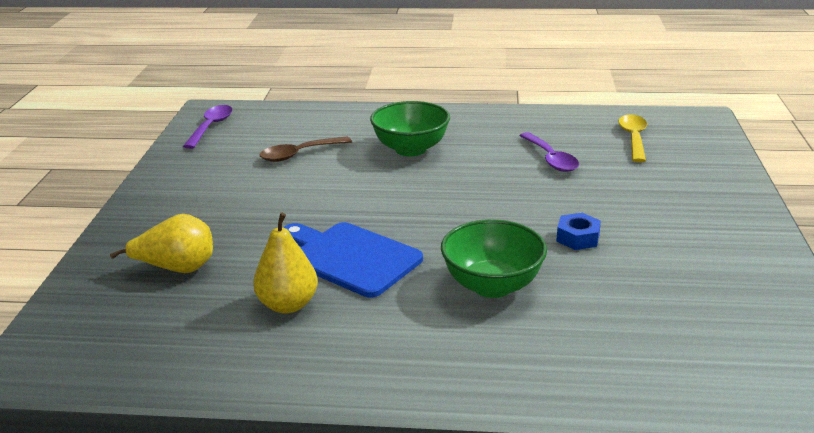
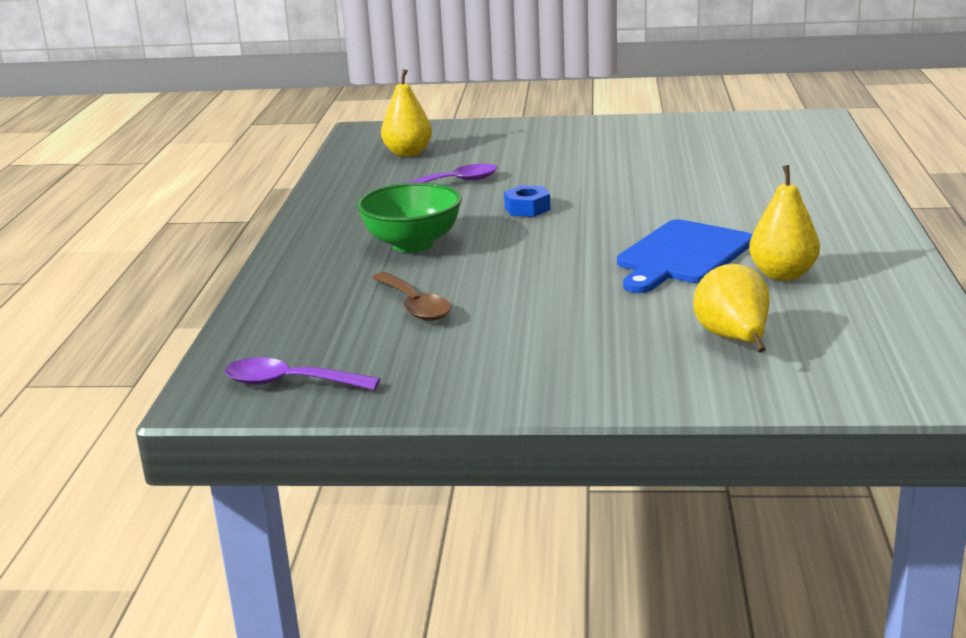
camera: 90 degrees left, 5 degrees down
green bowl [441,219,547,298] -> none
blue nut [556,213,601,250] -> blue nut moved to [504,185,551,217]
yellow spoon [618,114,647,162] -> yellow pear [381,69,432,157]

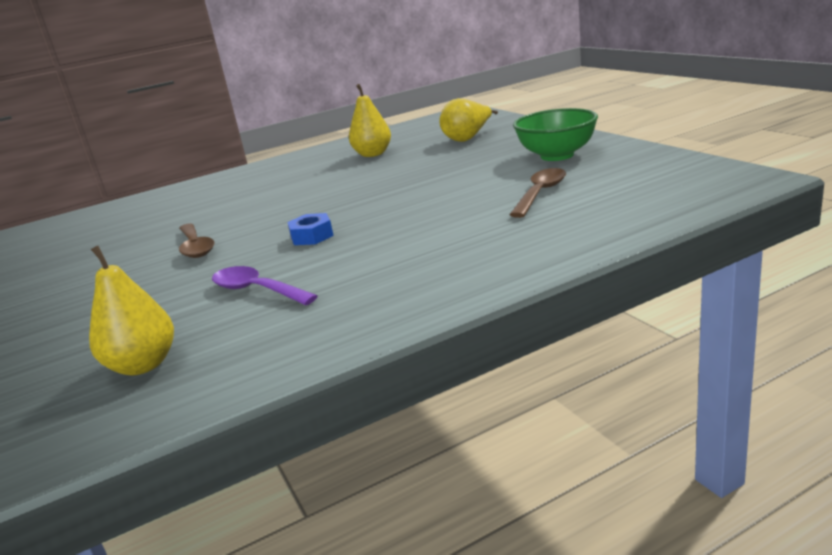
camera: 120 degrees left, 0 degrees up
purple spoon [225,358,380,390] -> none
green bowl [357,182,462,253] -> green bowl moved to [513,108,598,161]
blue cutting board [617,219,752,293] -> none
none -> brown spoon [179,223,215,258]

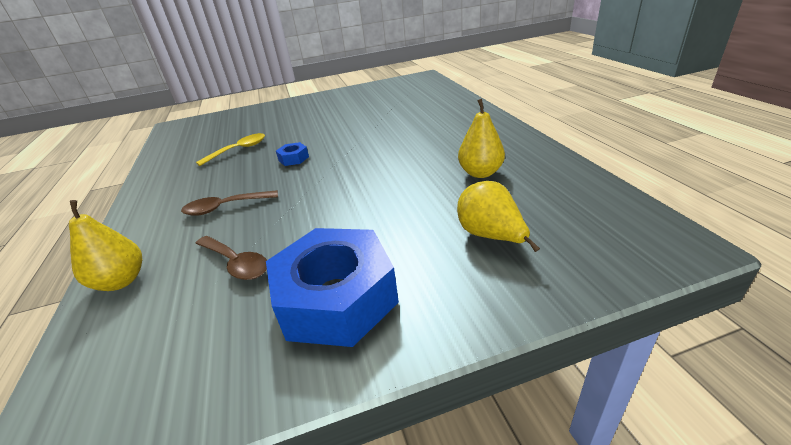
camera: 100 degrees right, 10 degrees up
yellow pear [89,246,174,376] -> yellow pear moved to [69,200,142,291]
brown spoon [179,223,215,258] -> brown spoon moved to [181,190,278,215]
purple spoon [212,266,318,305] -> yellow spoon [196,133,265,166]
green bowl [513,108,598,161] -> blue nut [266,228,399,347]

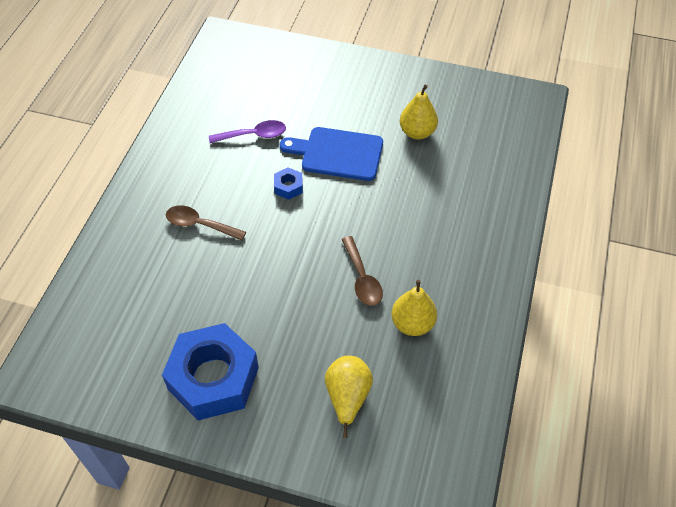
camera: 30 degrees right, 20 degrees up
yellow pear [69,200,142,291] -> yellow pear moved to [400,84,438,139]
brown spoon [195,236,267,280] -> brown spoon moved to [341,236,383,306]
yellow spoon [196,133,265,166] -> purple spoon [209,120,286,143]
none -> blue cutting board [280,127,383,181]

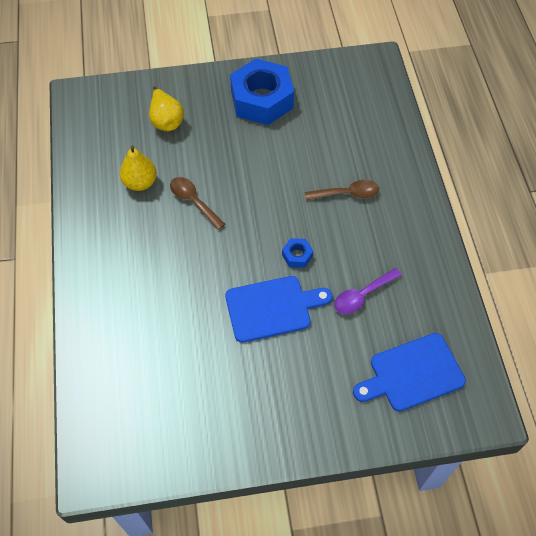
camera: 155 degrees right, 5 degrees up
yellow pear [400,84,438,139] -> none
none -> blue cutting board [353,333,466,412]

